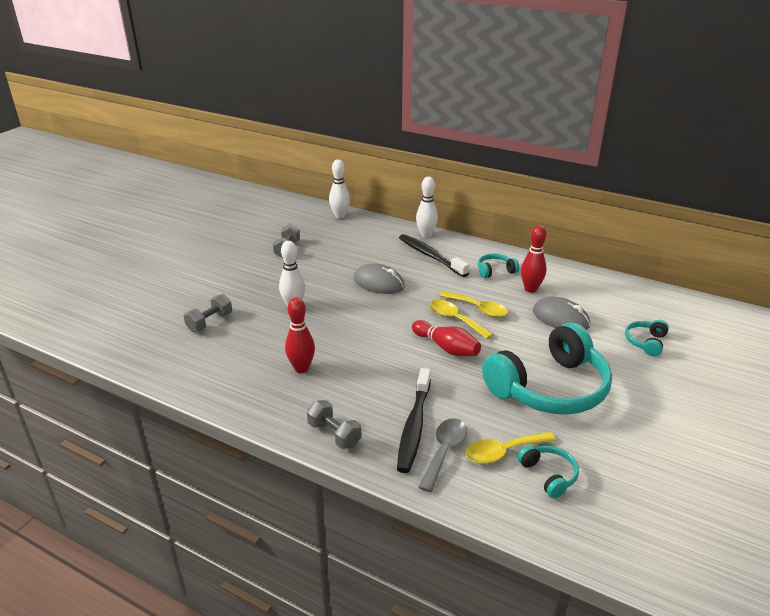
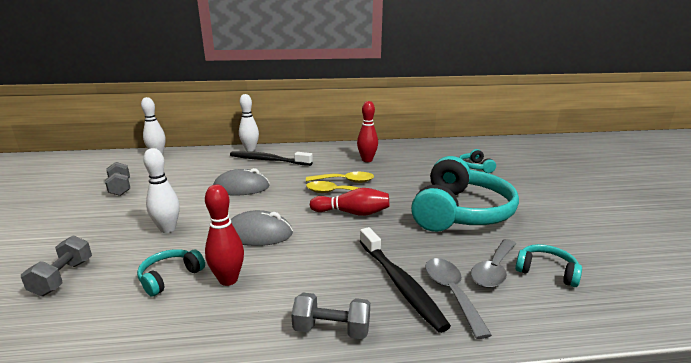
camera: 35 degrees left, 10 degrees down
yellow spoon [466,432,556,464] -> grey spoon [471,239,516,288]
turquoise headphones [478,253,519,278] -> turquoise headphones moved to [137,249,205,297]
grey mouse [533,297,590,330] -> grey mouse moved to [231,210,293,246]

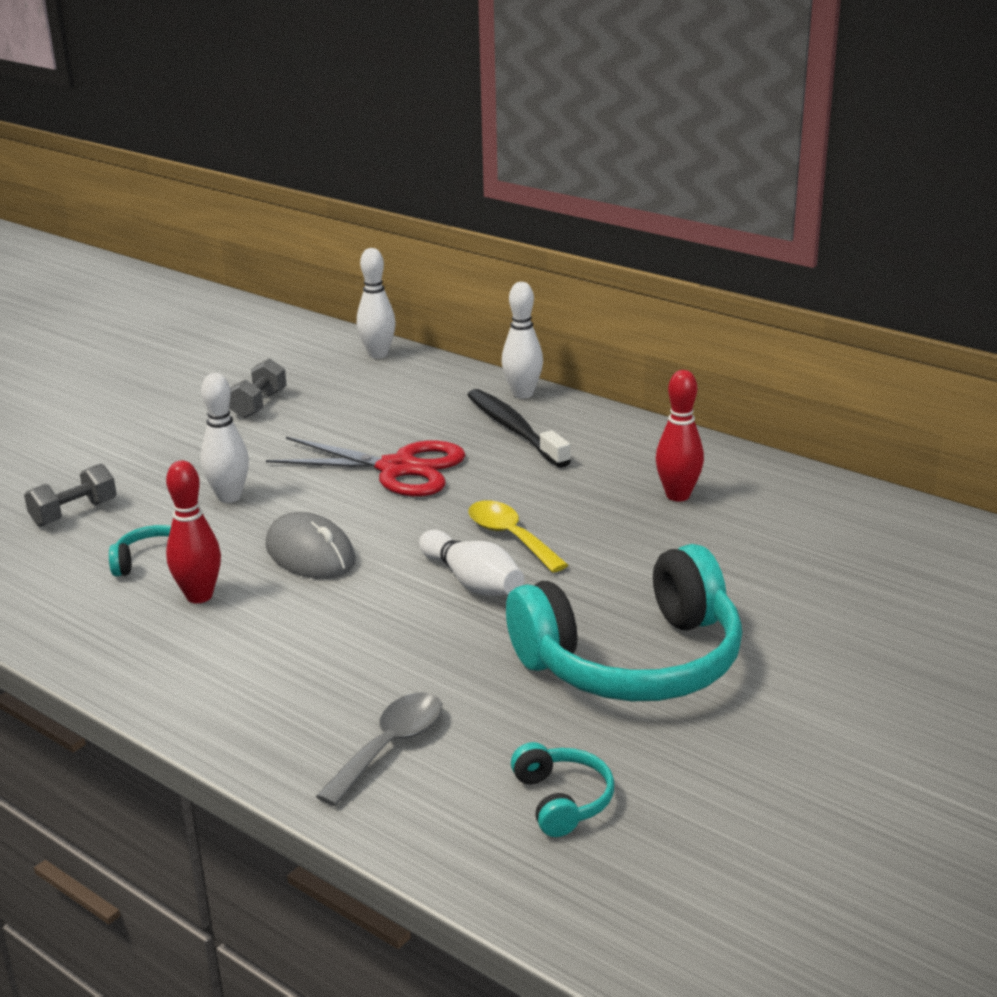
camera: 45 degrees right, 5 degrees up
grey mouse [213,168,270,195] -> red scissors [266,437,465,497]
grey dumbbell [291,293,370,339] -> none
yellow spoon [306,172,374,183] -> none
red bowling pin [310,188,389,216] -> white bowling pin [419,530,524,596]
black toothbrush [360,227,451,333] -> none
turquoise headphones [459,149,496,173] -> none
grey spoon [471,239,516,288] -> none

